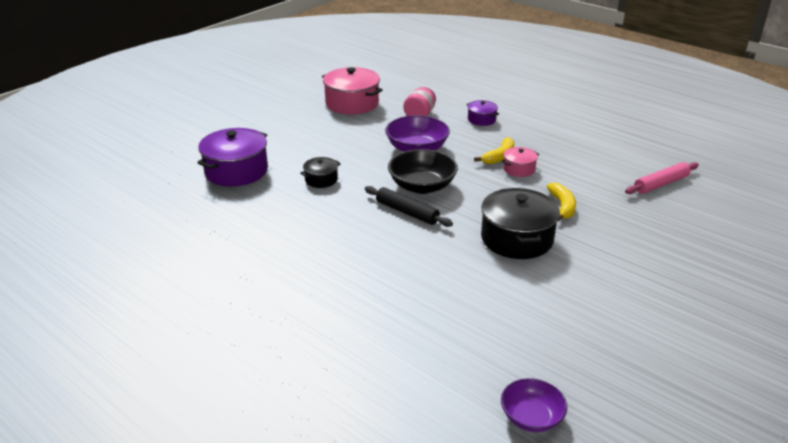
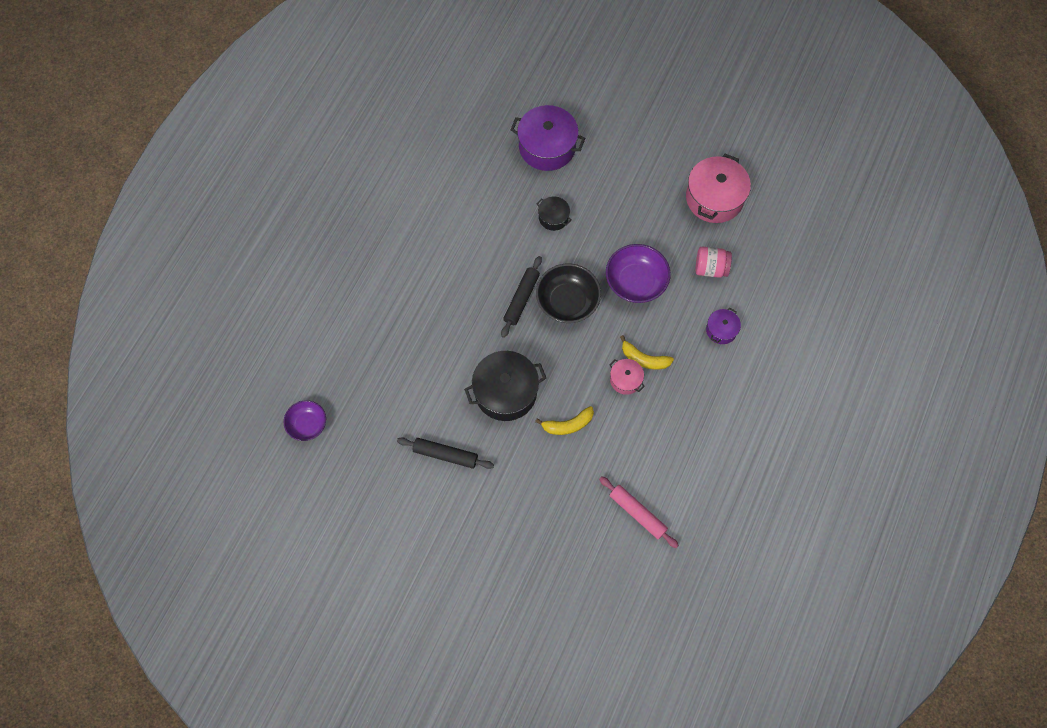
camera: 75 degrees right, 35 degrees up
none -> black rolling pin [397,437,494,469]

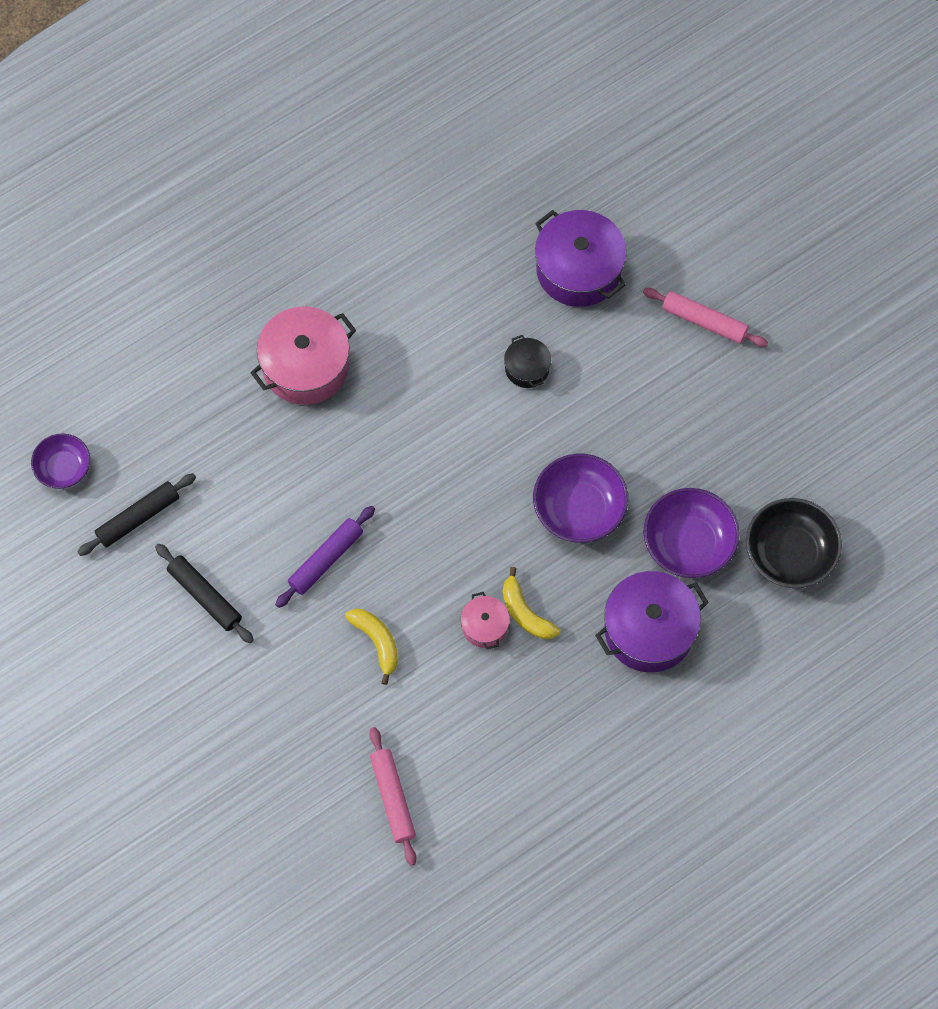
camera: 30 degrees right, 0 degrees up
black pot [464,351,546,421] -> purple rolling pin [275,506,375,608]
black rolling pin [501,256,542,338] -> black rolling pin moved to [78,473,196,556]
yellow banana [535,406,594,435] -> yellow banana turned 135 degrees counterclockwise [345,609,398,685]
black bowl [536,264,601,323] -> black bowl moved to [746,498,842,588]
pink pot [686,154,751,223] -> pink pot moved to [251,306,356,405]
pink jar [695,247,732,278] -> purple bowl [643,488,740,578]
purple pot [706,308,741,344] -> purple pot [595,571,709,672], size x1.95
none -> pink rolling pin [643,288,768,347]

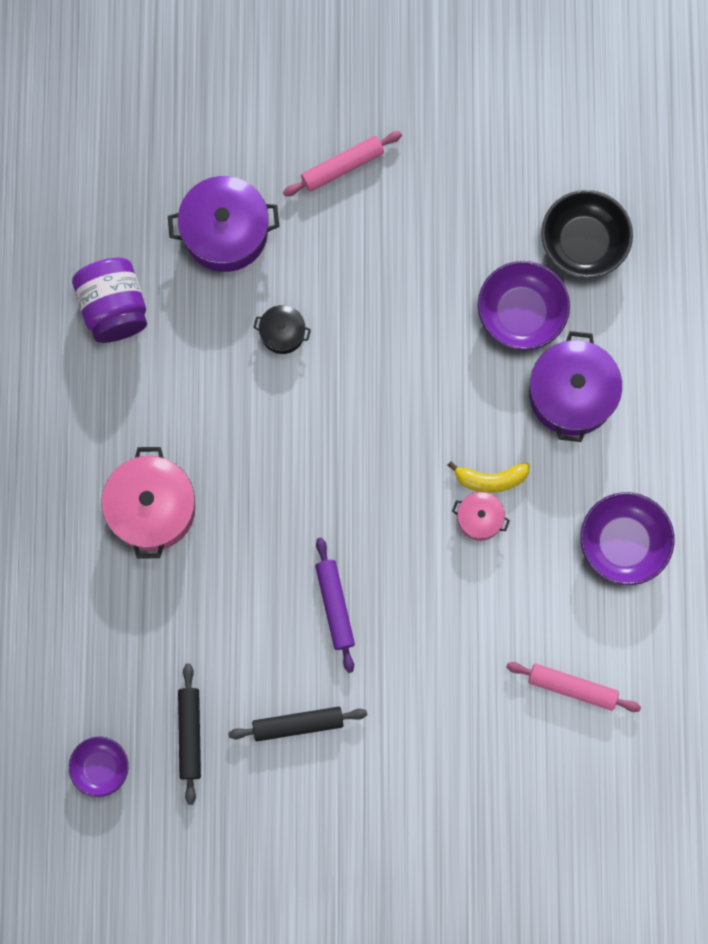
camera: 55 degrees left, 10 degrees up
yellow banana [345,609,398,685] -> none
purple bowl [533,454,628,543] -> purple bowl moved to [580,492,675,585]
none -> purple jar [72,258,147,343]

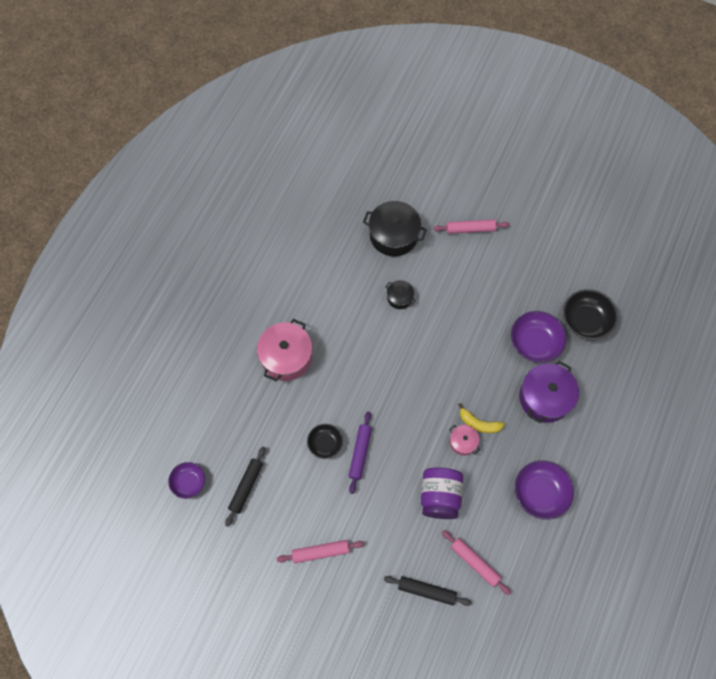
camera: 25 degrees right, 10 degrees down
purple jar [72,258,147,343] -> purple jar moved to [421,468,463,519]
purple pot [168,176,279,272] -> black pot [363,201,427,256]
black rolling pin [228,707,367,741] -> black rolling pin moved to [384,576,472,606]
none -> pink rolling pin [277,540,364,563]
none -> black bowl [307,424,343,459]

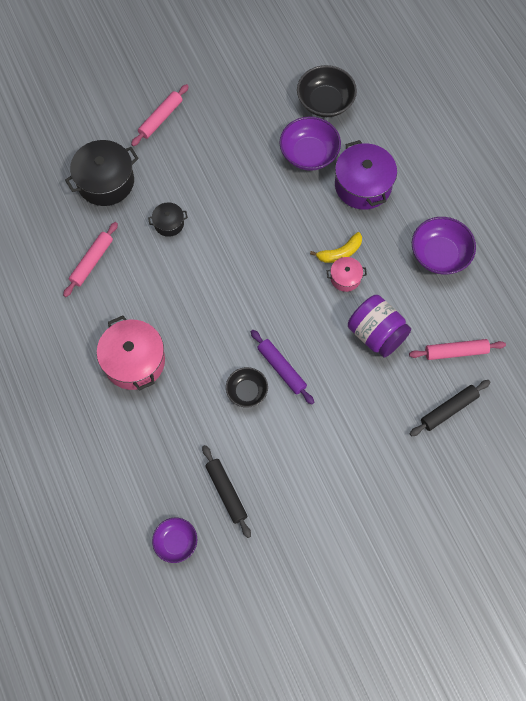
camera: 50 degrees left, 0 degrees up
pink rolling pin [277,540,364,563] -> pink rolling pin moved to [63,222,118,297]

